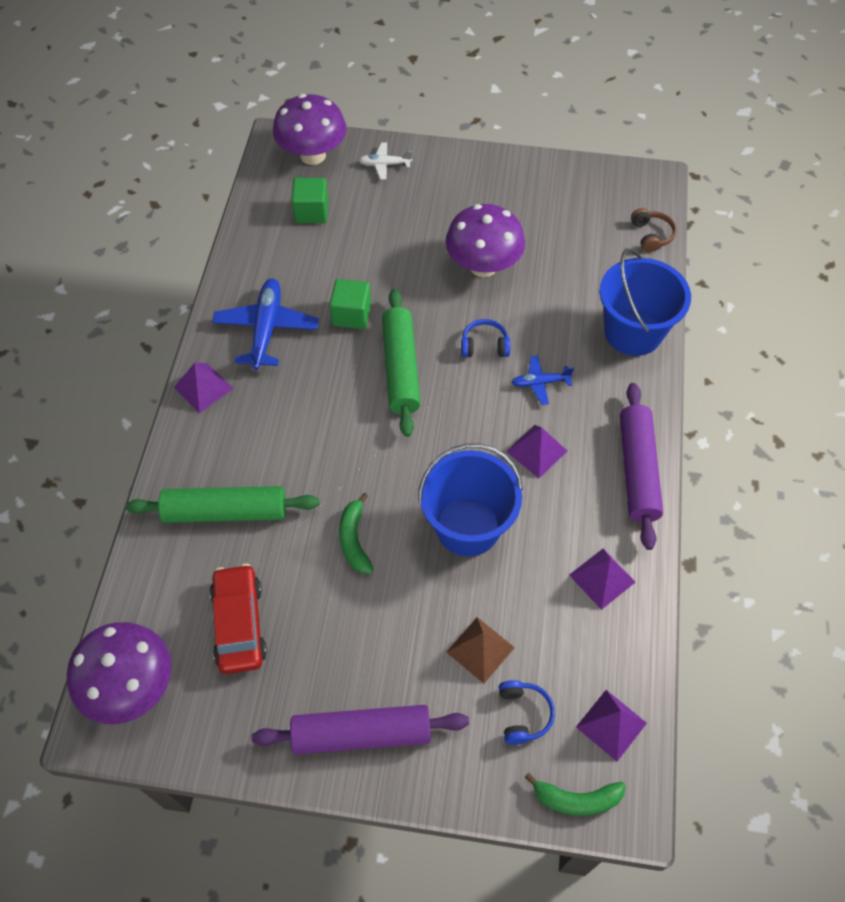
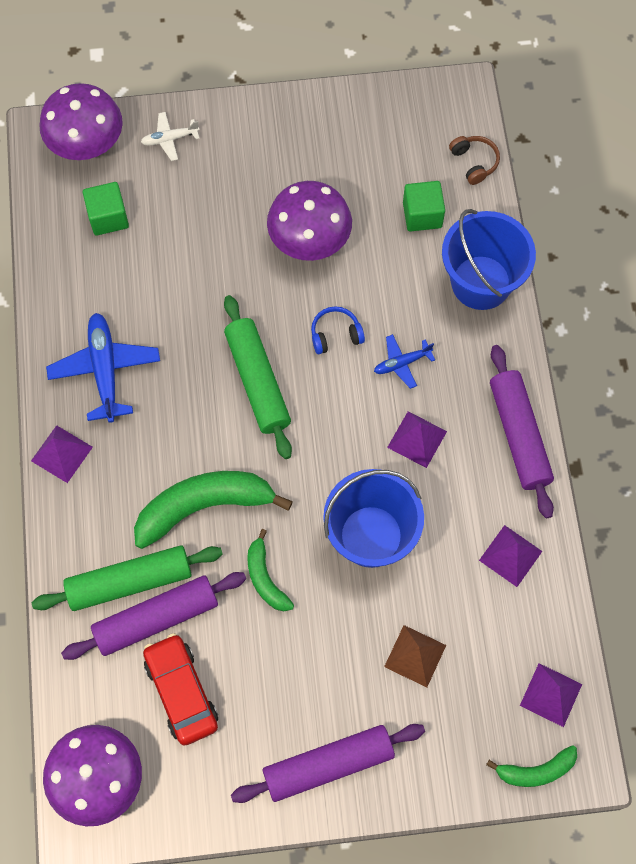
camera: 15 degrees left, 10 degrees up
green cube [329,279,371,329] -> green cube moved to [403,181,445,232]
blue headphones [499,680,555,745] -> none
none -> purple rolling pin [61,572,246,660]
none -> green banana [134,471,293,549]

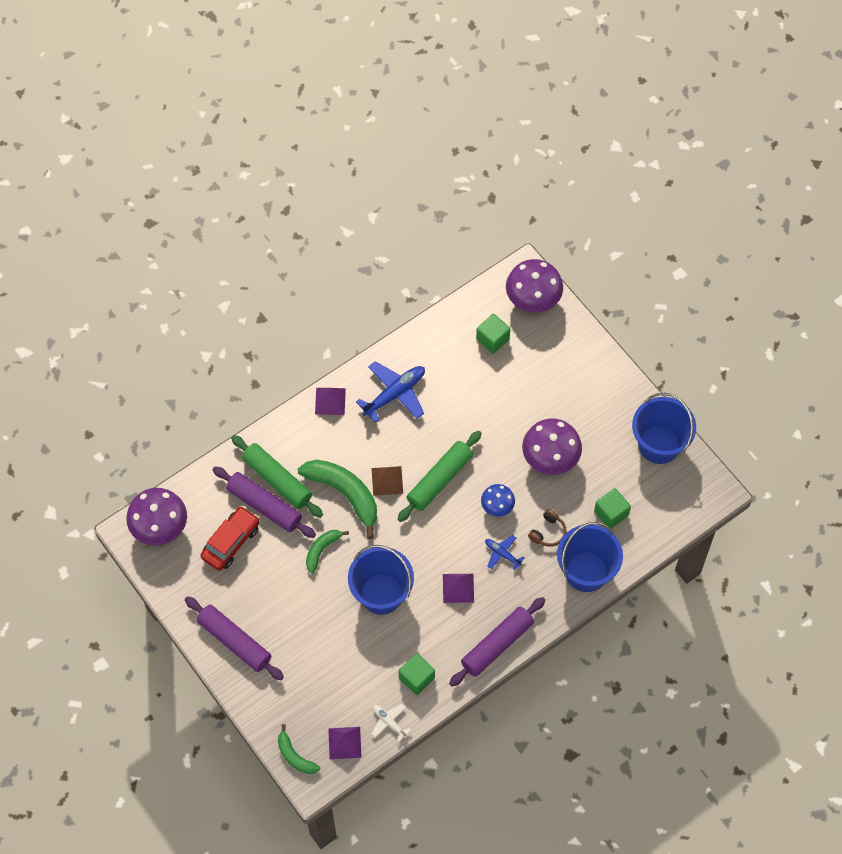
camera: 60 degrees right, 5 degrees down
white plane [141,112,200,161] -> white plane moved to [371,704,411,742]
blue headphones [311,306,365,354] -> blue mushroom [481,484,515,517]
brown pyramid [384,625,446,687] -> brown pyramid moved to [371,466,403,496]
brown headphones [449,136,500,185] -> brown headphones moved to [528,509,567,547]
purple pyramid [479,525,542,587] -> green cube [399,653,435,695]
none -> blue bucket [632,393,696,464]

